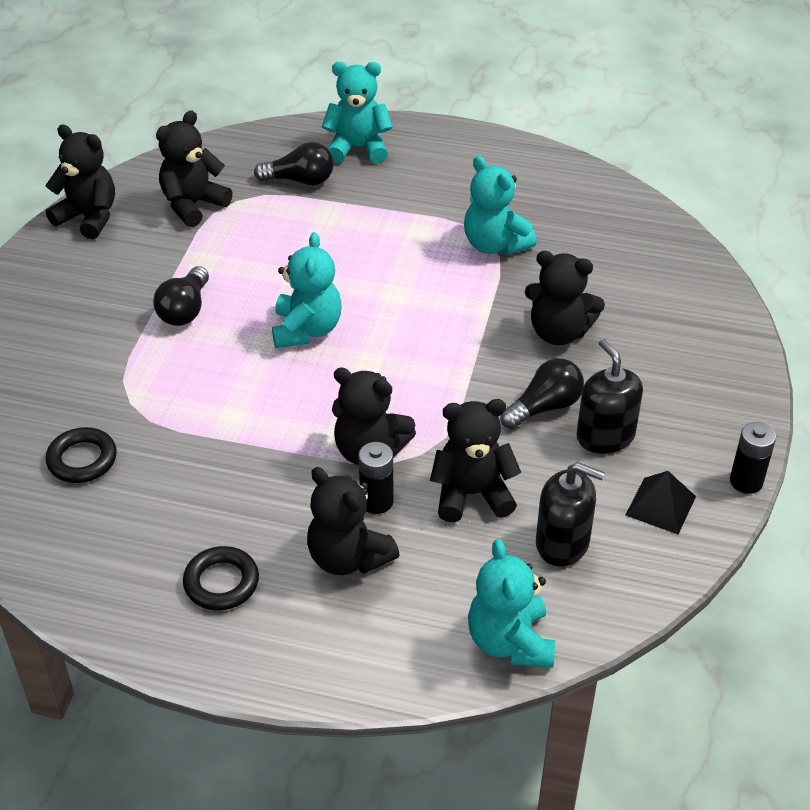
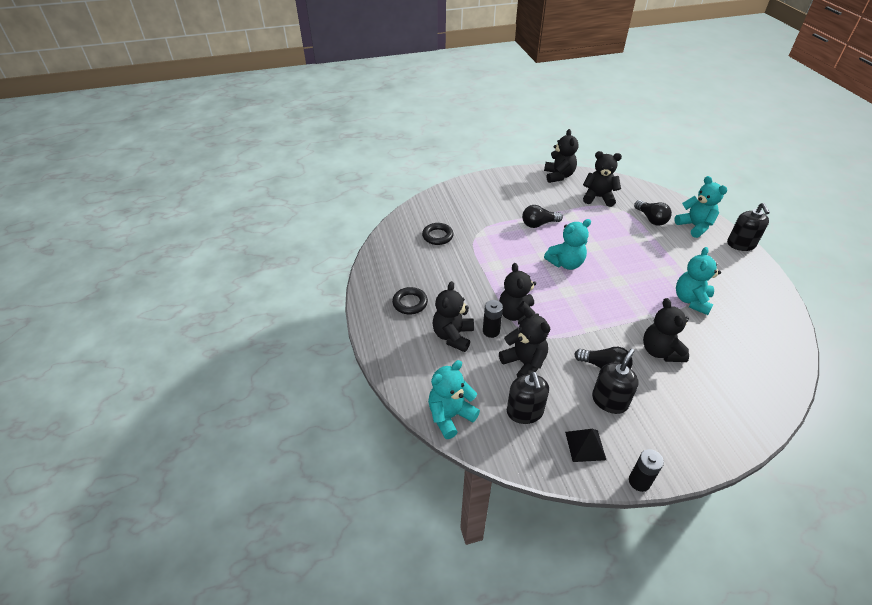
camera: 60 degrees right, 0 degrees up
none -> black soap dispenser [727,203,770,251]

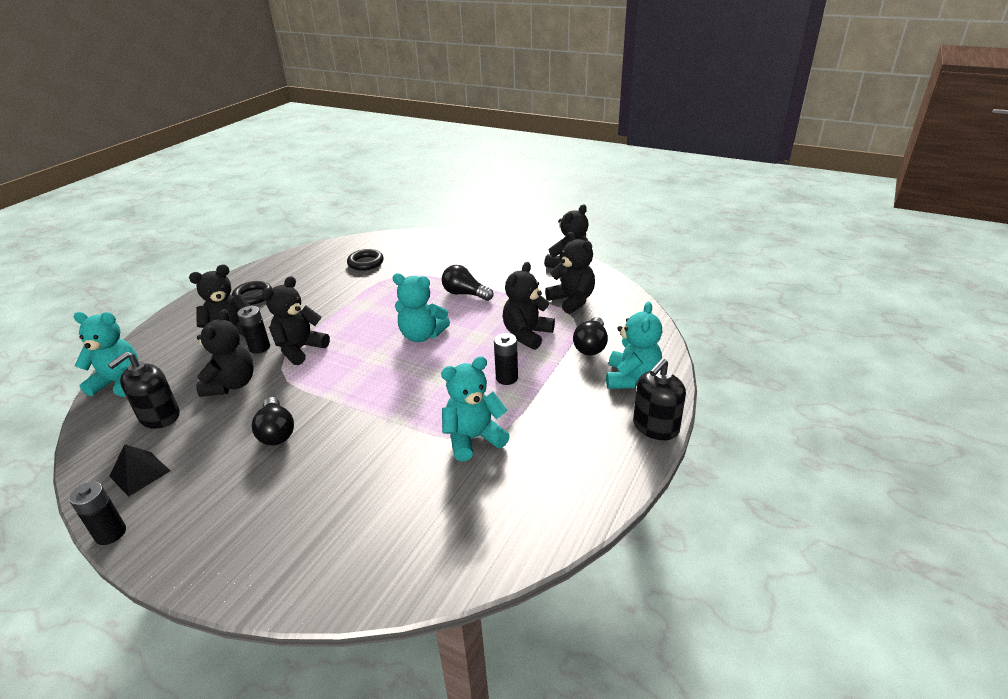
camera: 45 degrees right, 10 degrees down
black soap dispenser [592,349,639,414] -> none
black teddy bear [643,298,689,362] -> black teddy bear moved to [503,262,555,350]
none -> black battery [494,333,518,385]

